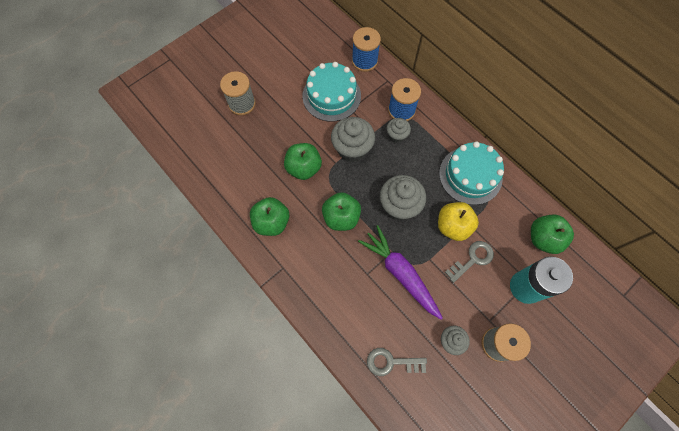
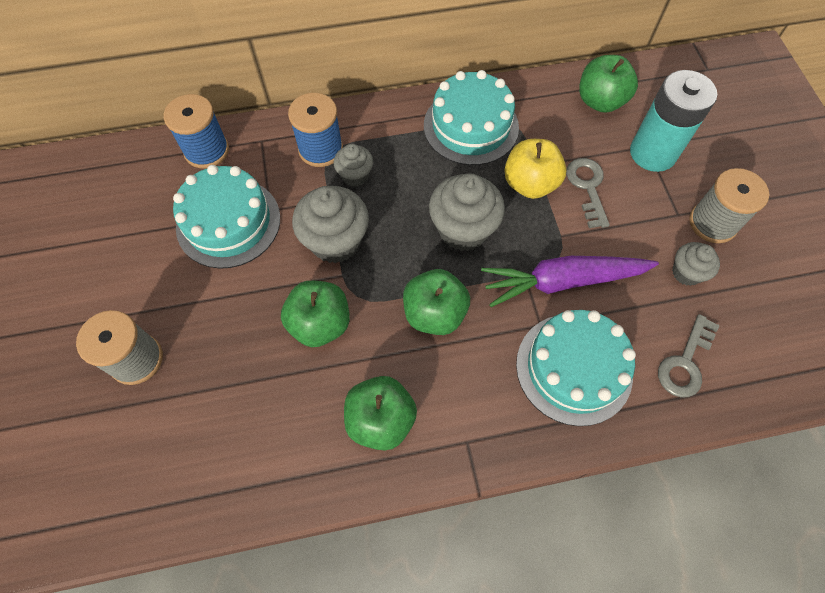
camera: 60 degrees left, 5 degrees down
none -> turquoise cake [516,310,636,426]

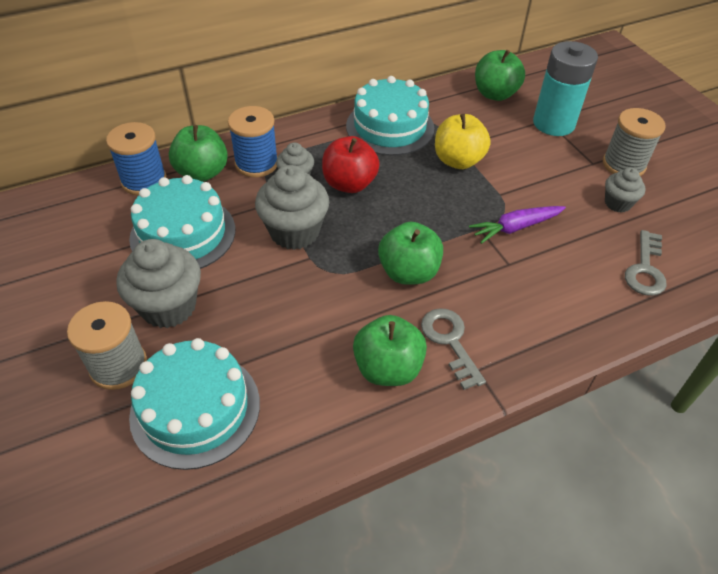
camera: 15 degrees left, 15 degrees down
green apple [281,281,350,347] -> green apple moved to [169,125,228,182]
grey cupcake [429,173,505,251] -> grey cupcake moved to [116,239,201,328]
purple carrot [481,256,659,307] -> purple carrot [469,206,566,244], size x0.64
turquoise cake [516,310,636,426] -> turquoise cake moved to [129,338,260,470]
grey key [566,158,610,228] -> grey key moved to [421,308,486,390]
none -> red apple [322,136,380,193]

